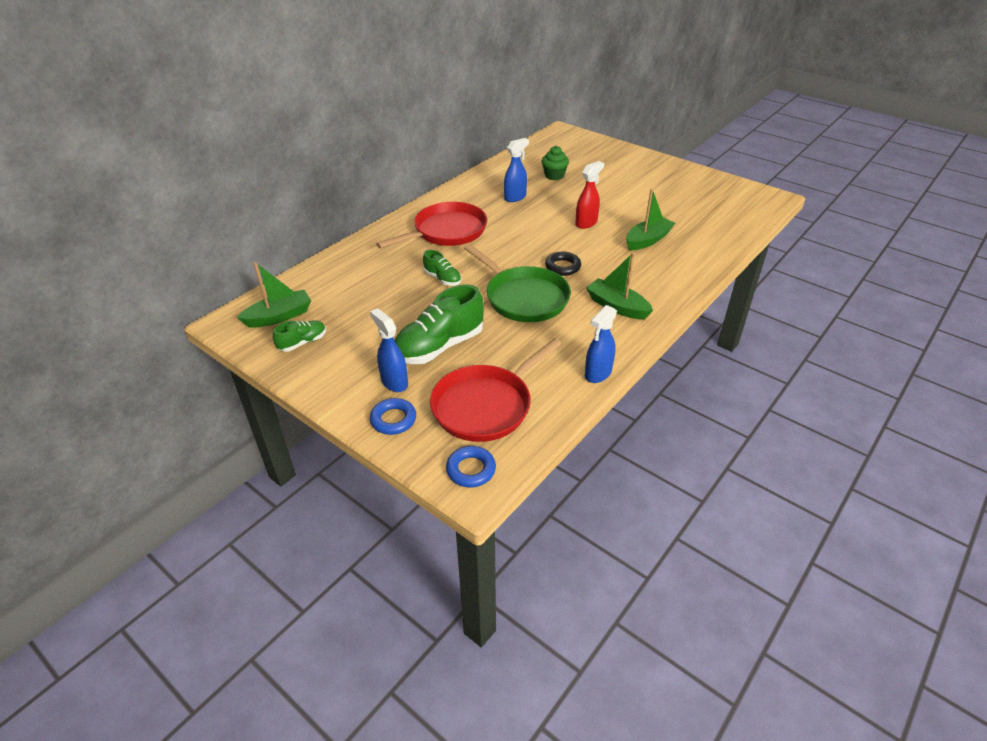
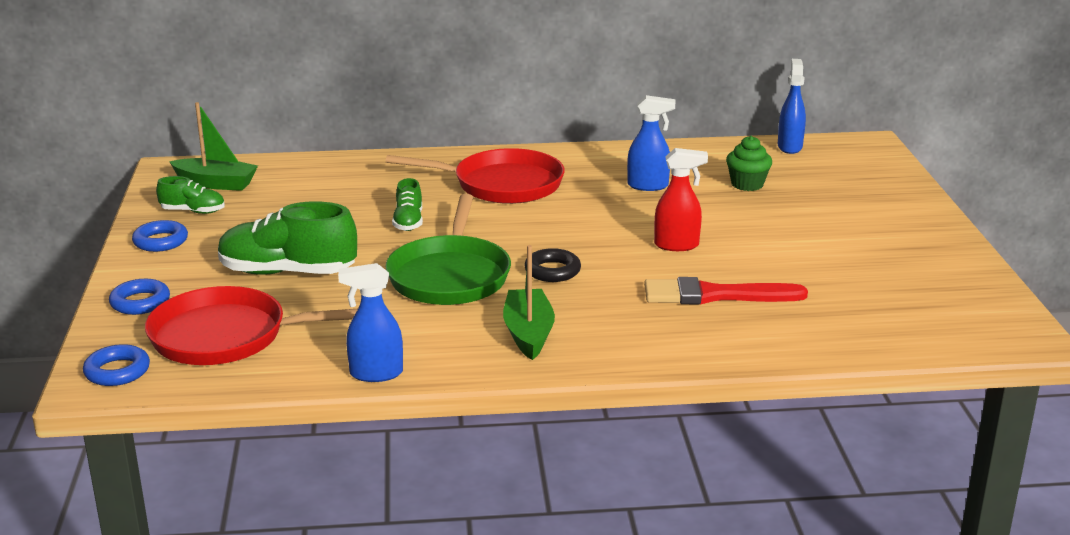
camera: 45 degrees right, 15 degrees down
blue spray bottle [370,308,408,392] -> blue spray bottle moved to [778,59,806,154]
green boat [626,189,675,251] -> red brush [644,277,808,305]
none -> blue ring [132,220,188,252]

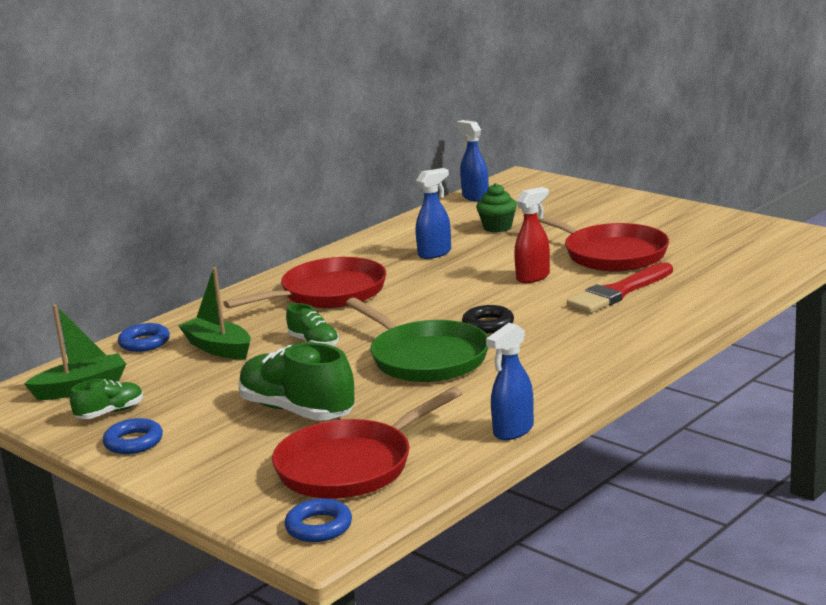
camera: 40 degrees left, 5 degrees down
blue ring [109,279,170,315] -> blue ring moved to [118,323,170,352]
green shoe [218,201,357,275] -> green shoe turned 75 degrees clockwise [238,342,355,421]
green boat [503,245,555,360] -> green boat moved to [178,267,251,359]
none -> red pan [523,213,669,271]

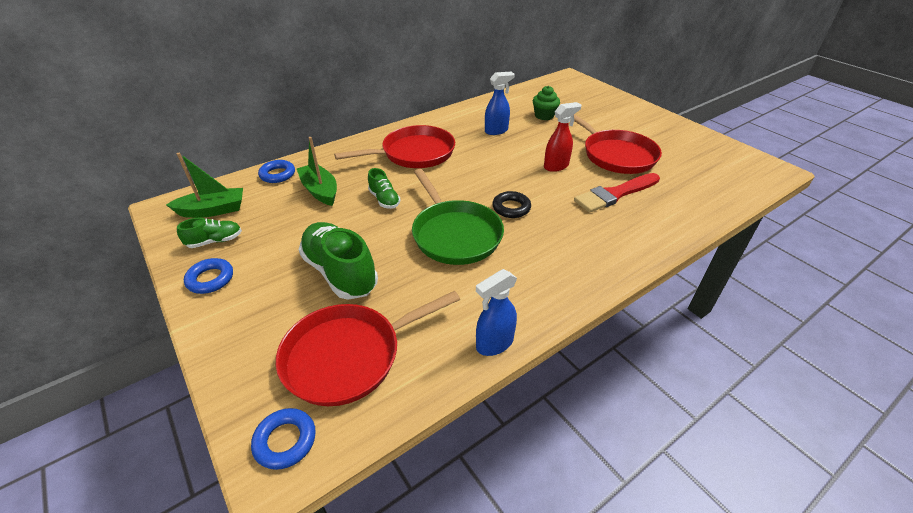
camera: 10 degrees right, 20 degrees up
blue spray bottle [456,120,489,202] -> none

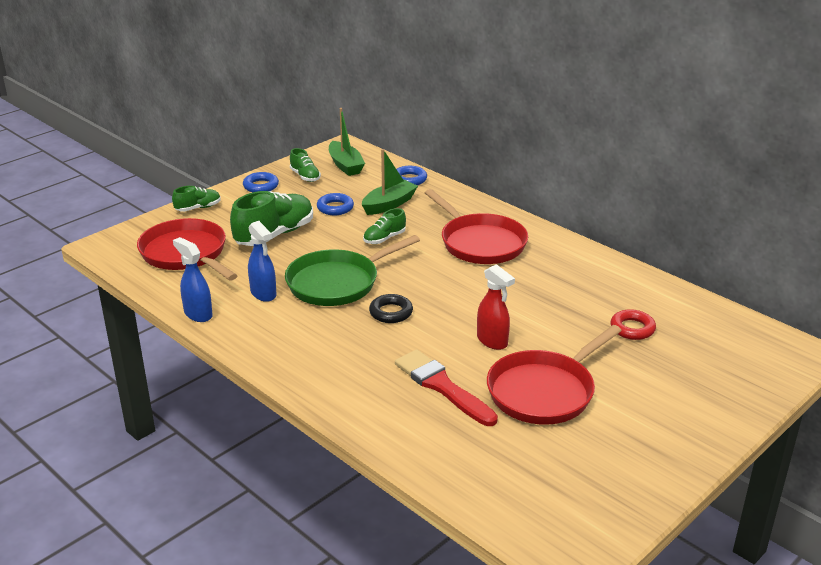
camera: 80 degrees right, 10 degrees down
blue ring [251,408,316,470] -> blue ring moved to [317,193,354,215]
blue spray bottle [485,72,515,135] -> blue spray bottle moved to [248,221,276,302]
green cupcake [533,86,560,120] -> red ring [611,309,656,340]
none -> green shoe [172,186,221,212]

